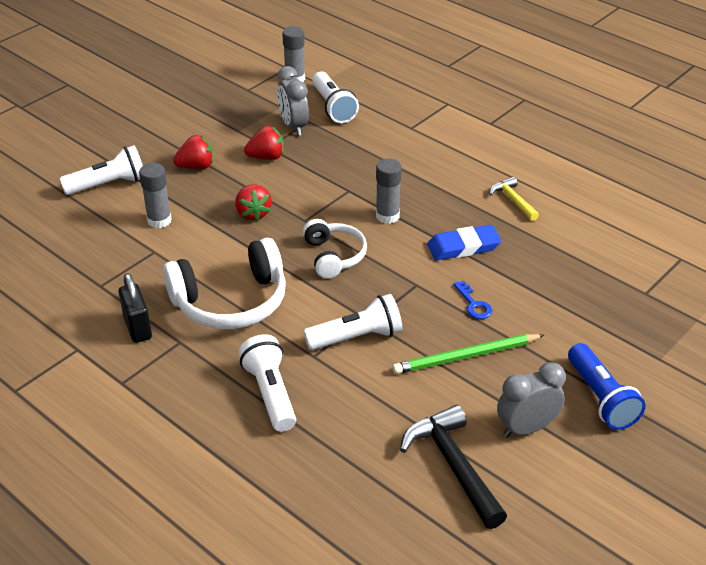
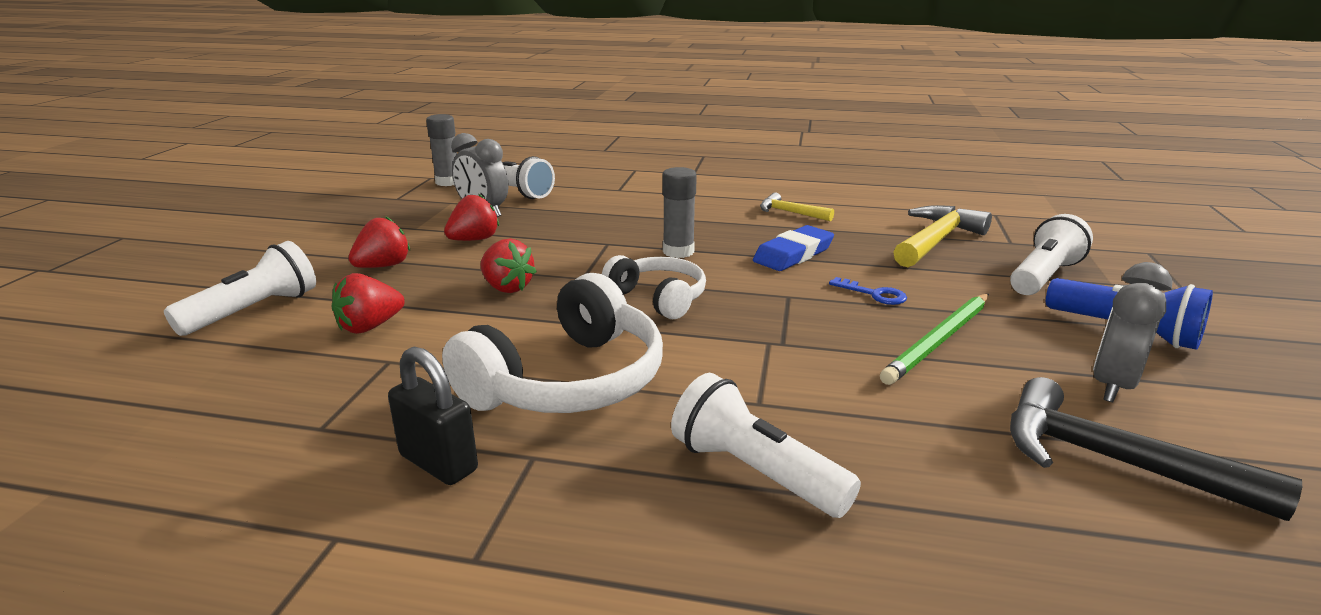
camera: 30 degrees left, 15 degrees down
grey glue stick [139,163,172,228] -> red strawberry [332,273,405,334]
white flashlight [303,294,402,350] -> white flashlight moved to [1010,214,1093,295]
none -> yellow hammer [893,205,992,267]

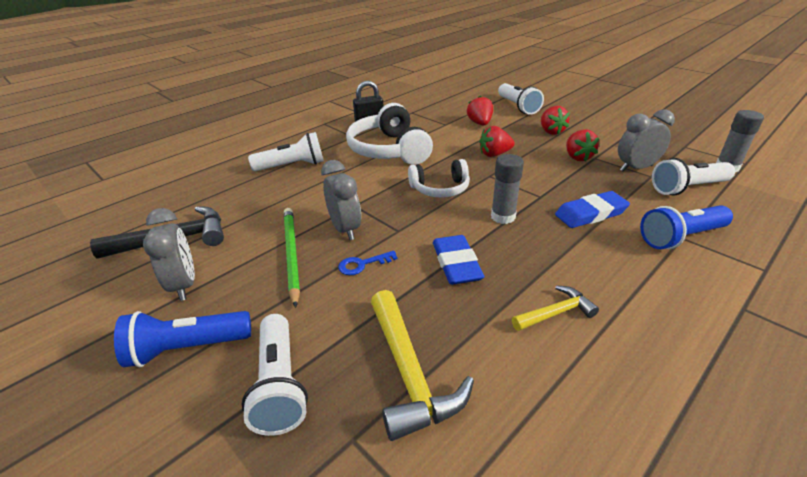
camera: 125 degrees right, 10 degrees up
none -> grey clock [321,160,361,240]
none -> blue eraser [555,191,630,228]
none -> blue flashlight [640,205,733,249]

